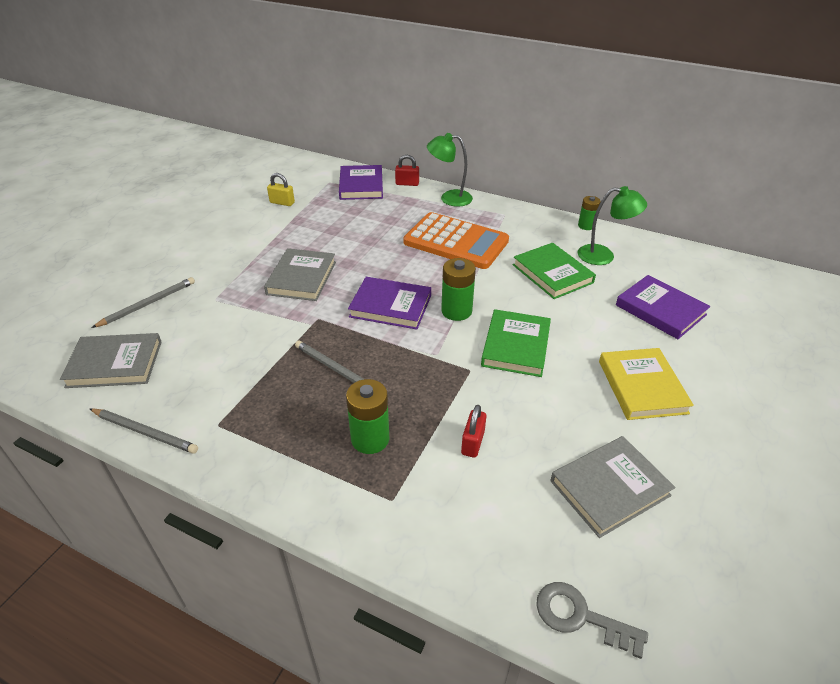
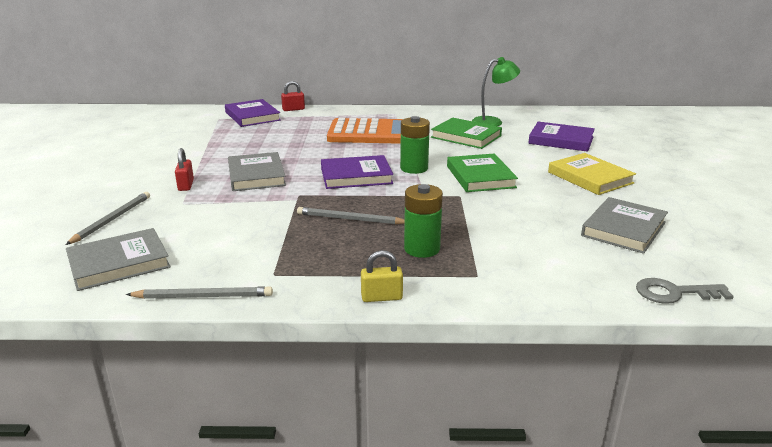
camera: 25 degrees left, 15 degrees down
yellow padlock [267,173,295,206] -> yellow padlock moved to [361,250,403,302]
green lamp [427,133,473,207] -> none
red padlock [461,405,486,458] -> red padlock moved to [175,148,194,191]
green battery [578,196,601,230] -> none

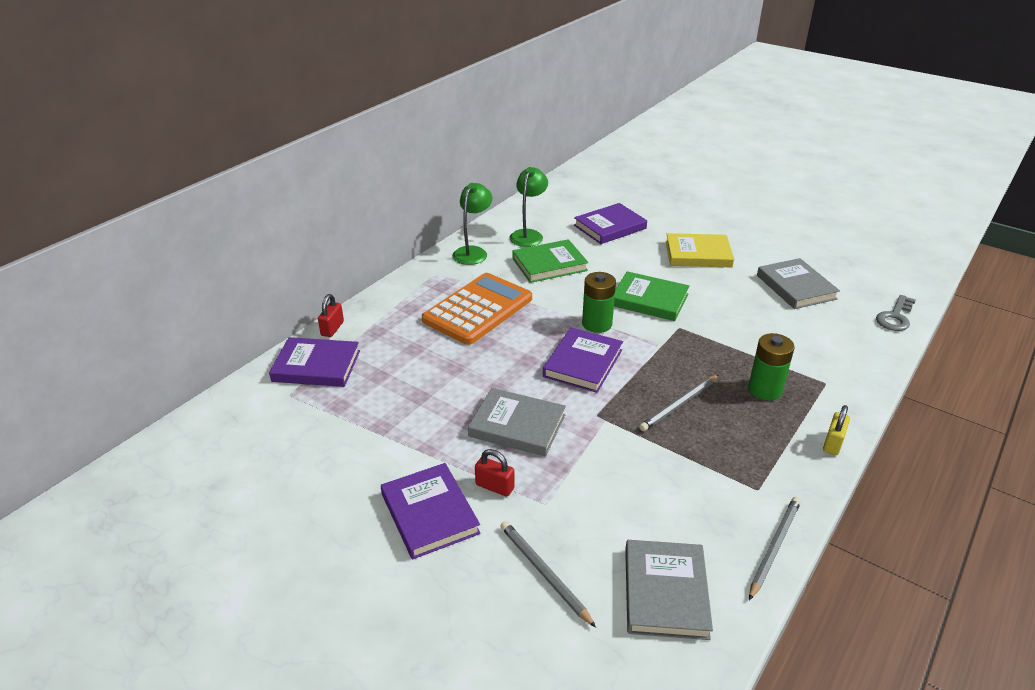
camera: 55 degrees left, 10 degrees up
none -> purple book [381,463,481,559]
none -> green lamp [452,183,492,265]

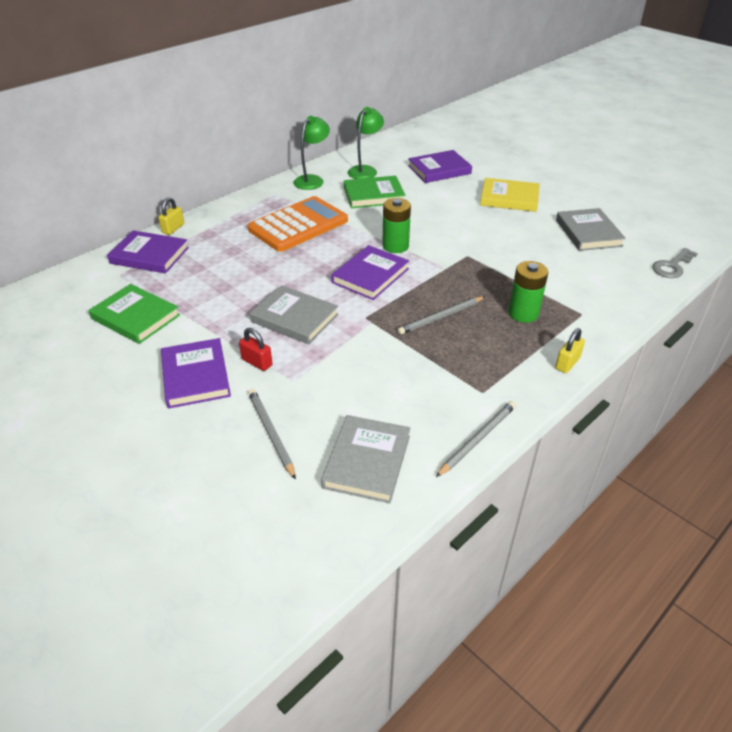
camera: 10 degrees right, 5 degrees up
red padlock [318,294,344,337] -> yellow padlock [158,197,184,235]
green book [614,271,690,321] -> green book moved to [89,284,180,344]

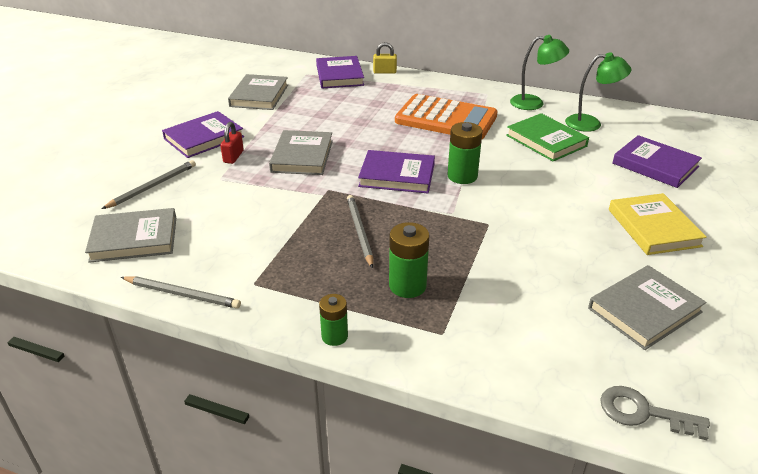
camera: 65 degrees right, 5 degrees down
green book [89,284,180,344] -> grey book [228,74,288,110]
grey pencil [398,296,485,334] -> grey pencil turned 45 degrees clockwise [347,195,373,268]
yellow padlock [555,328,585,373] -> green battery [319,294,348,346]

